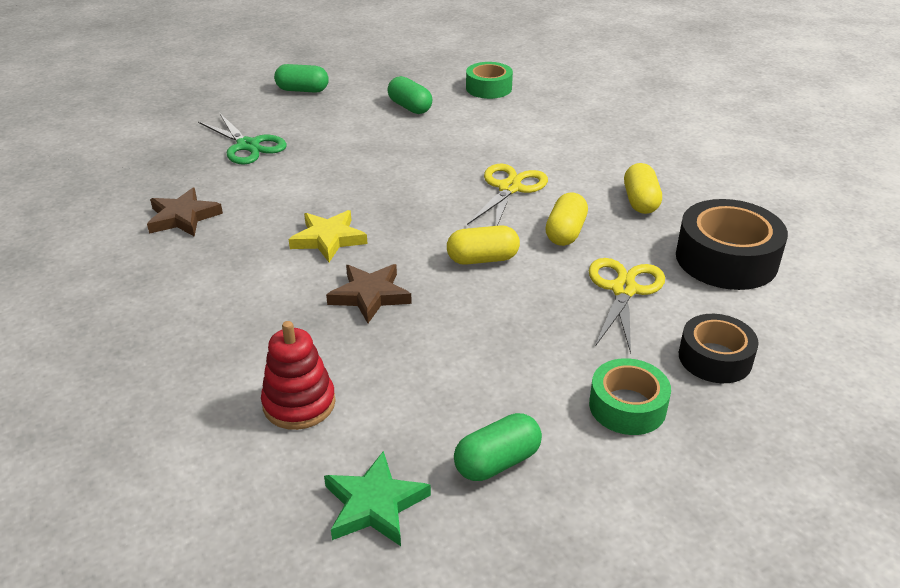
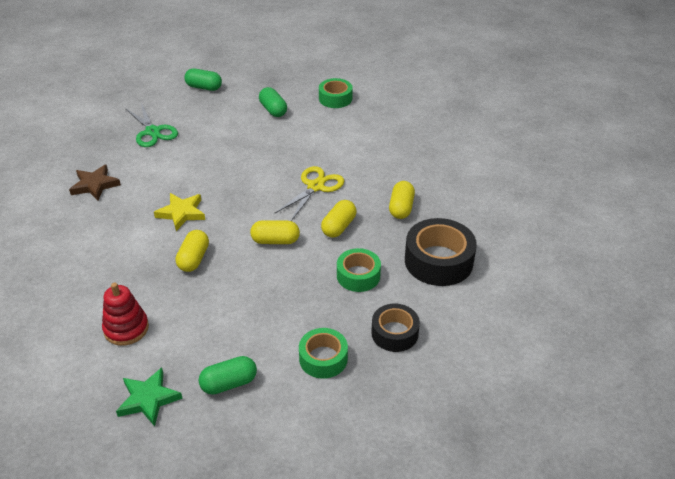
camera: 10 degrees right, 5 degrees up
brown star [326,264,412,323] -> yellow capsule [176,230,209,272]
yellow scissors [589,258,665,354] -> green tape [337,248,381,292]

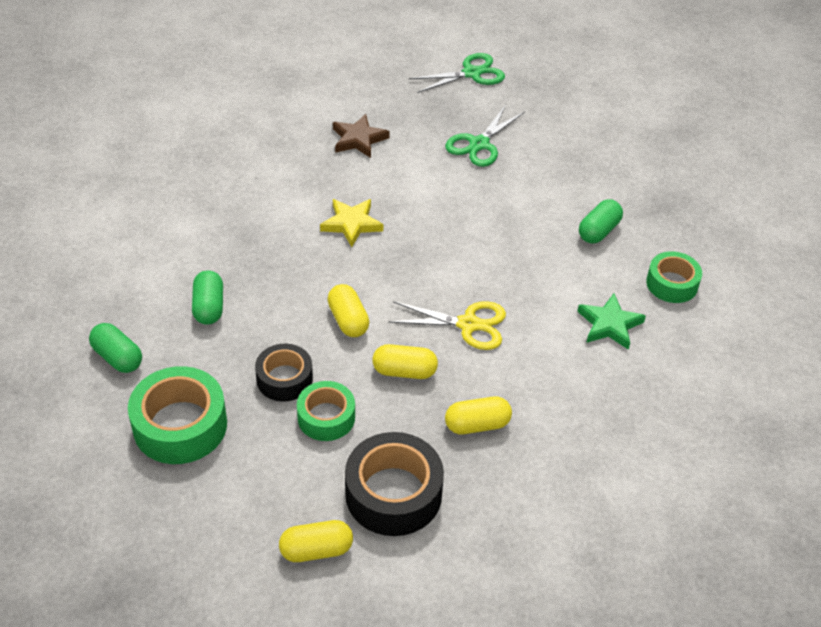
camera: 65 degrees right, 5 degrees up
red stacking toy [102,283,149,346] -> none
green star [116,368,183,426] -> green star moved to [577,294,646,350]
yellow capsule [176,230,209,272] -> yellow capsule moved to [279,520,353,562]
green capsule [184,69,222,91] -> green capsule moved to [192,270,223,325]
green tape [299,328,348,379] -> green tape [128,366,227,464], size x1.60
black tape [371,303,420,352] -> black tape moved to [255,344,313,402]
none -> green scissors [409,53,505,93]

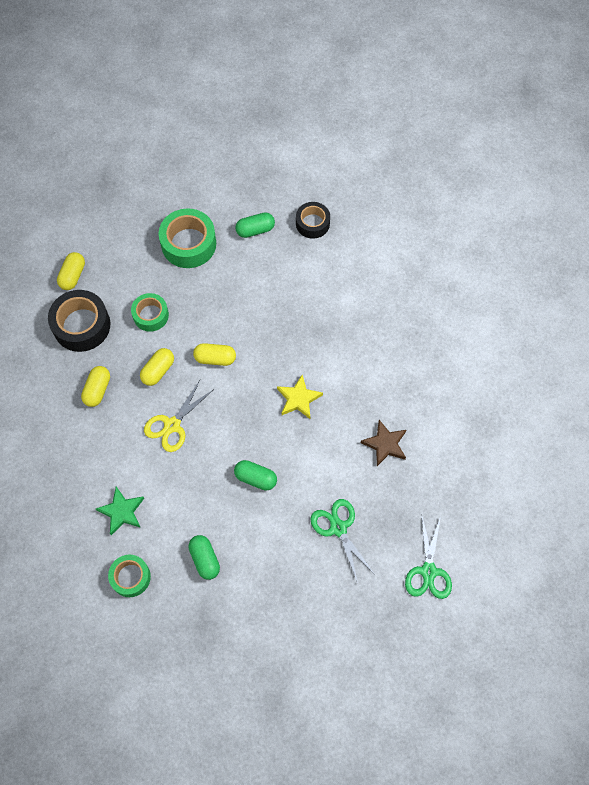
camera: 120 degrees right, 20 degrees up
green capsule [192,270,223,325] -> green capsule moved to [234,460,277,491]
black tape [255,344,313,402] -> black tape moved to [296,202,330,239]

